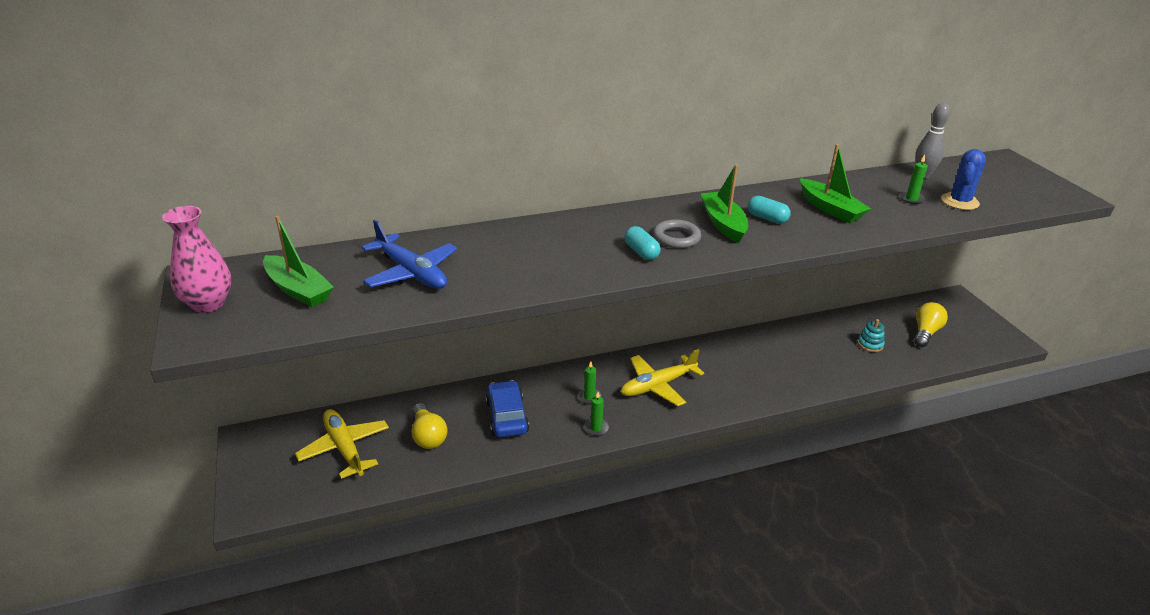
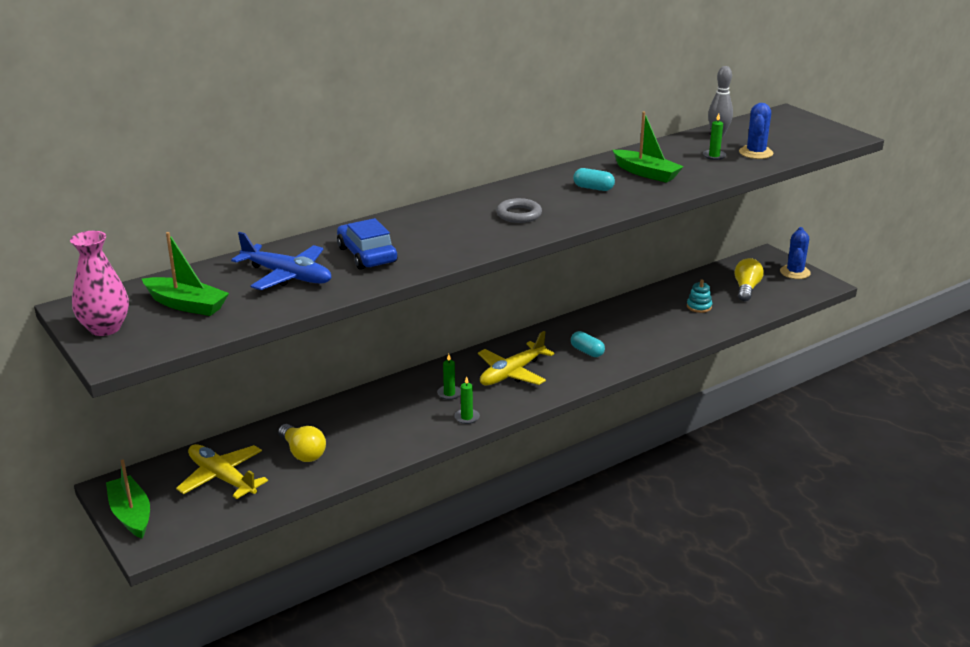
camera: 15 degrees left, 5 degrees down
blue car [485,380,529,437] -> blue car moved to [337,218,398,270]
turquoise capsule [625,226,661,260] -> turquoise capsule moved to [571,331,605,357]
green boat [701,164,748,243] -> green boat moved to [106,460,150,538]
none -> blue cactus [780,227,811,279]

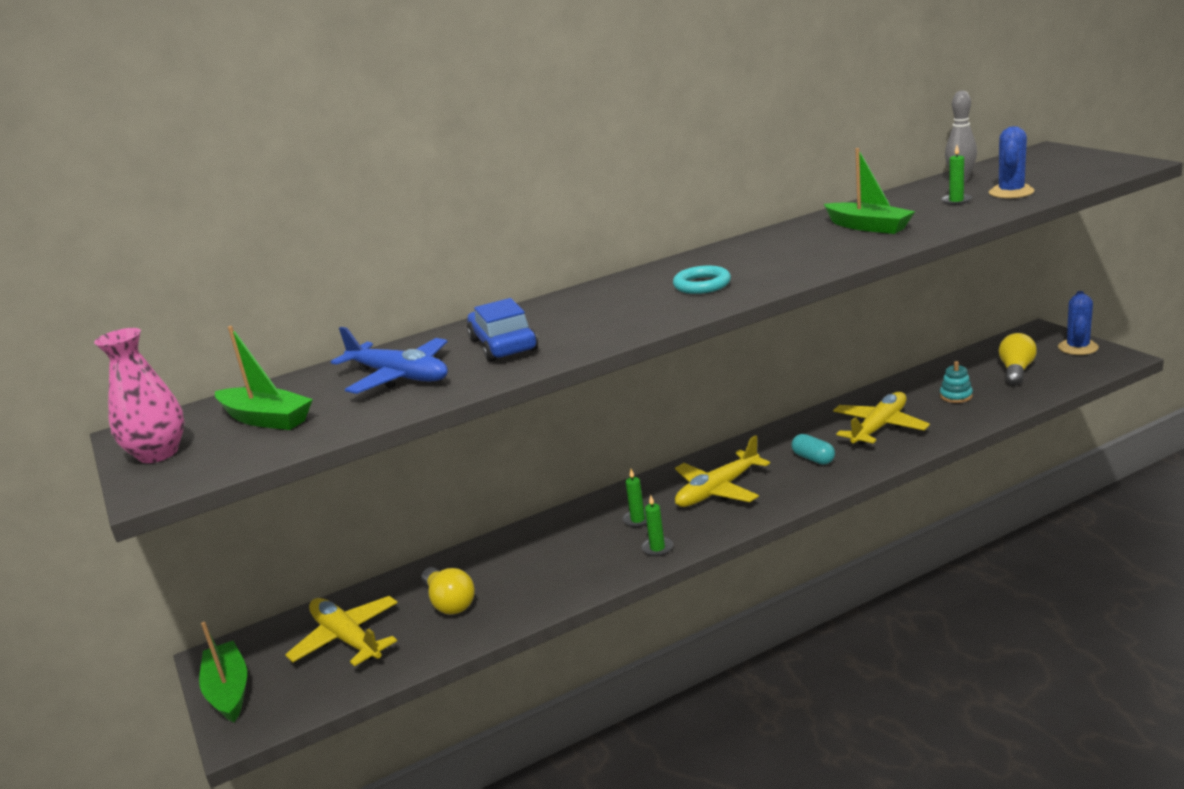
camera: 10 degrees right, 5 degrees down
grey ring [497,198,542,223] -> turquoise ring [673,266,731,294]
turquoise capsule [573,168,615,191] -> none
none -> yellow plane [833,392,930,445]

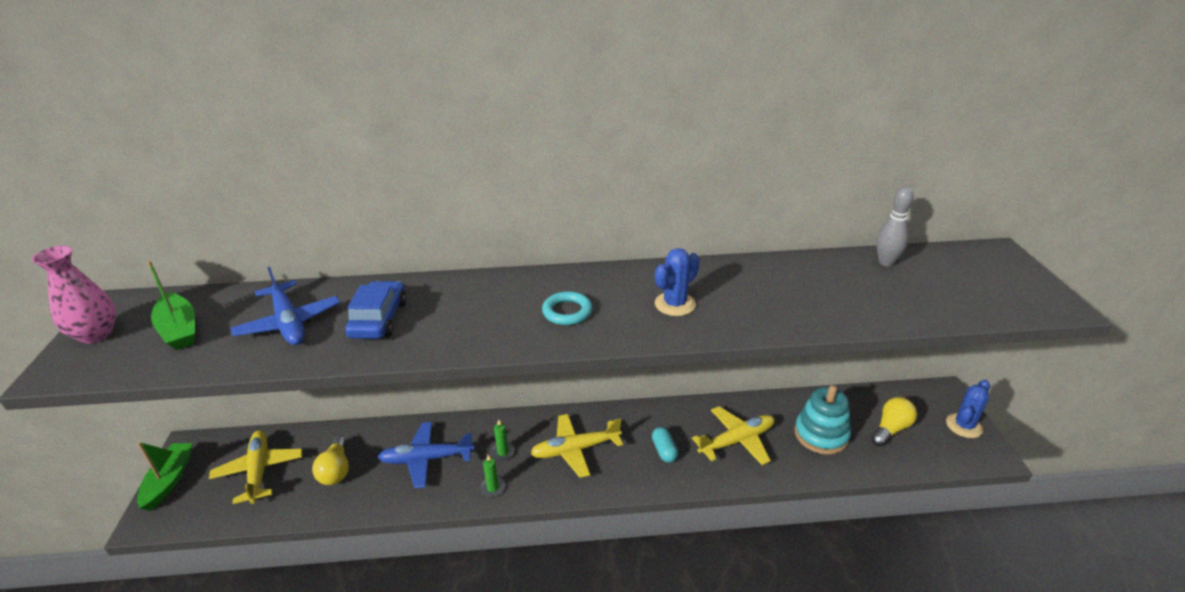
camera: 20 degrees right, 10 degrees up
green boat [824,148,915,234] -> none
turquoise stacking toy [940,361,973,403] -> turquoise stacking toy [794,385,851,455], size x1.94
green candle [941,145,972,205] -> none
blue cactus [989,126,1035,198] -> blue cactus moved to [655,248,700,316]
none -> blue plane [378,422,474,488]

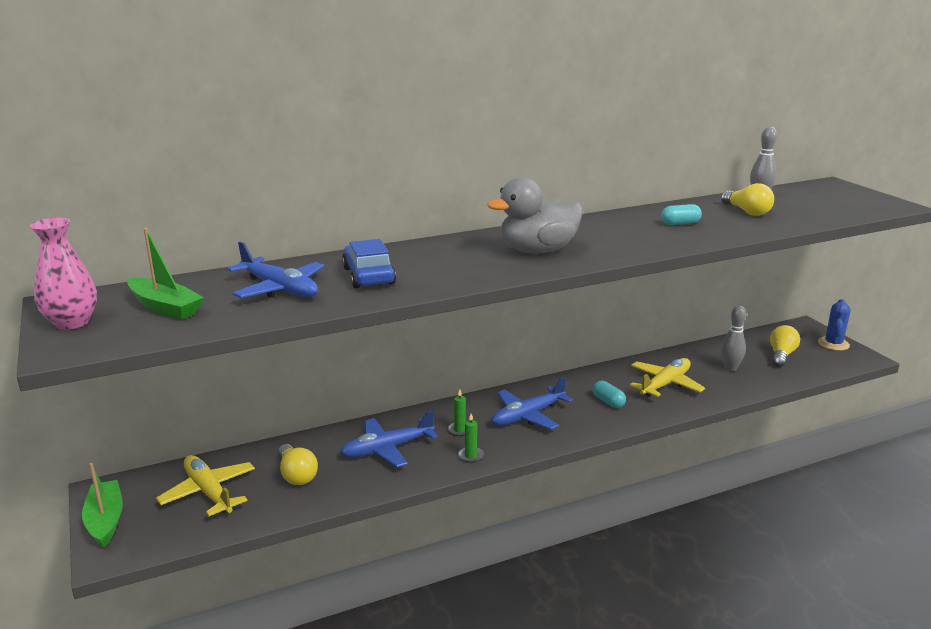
camera: 20 degrees left, 10 degrees down
yellow plane [530,414,623,478] -> blue plane [492,376,573,430]
turquoise ring [542,291,592,325] -> grey duck [487,177,583,253]
blue cactus [655,248,700,316] -> none
turquoise stacking toy [794,385,851,455] -> grey bowling pin [721,306,746,371]
none -> turquoise capsule [661,204,702,225]
none -> yellow light bulb [721,183,774,216]

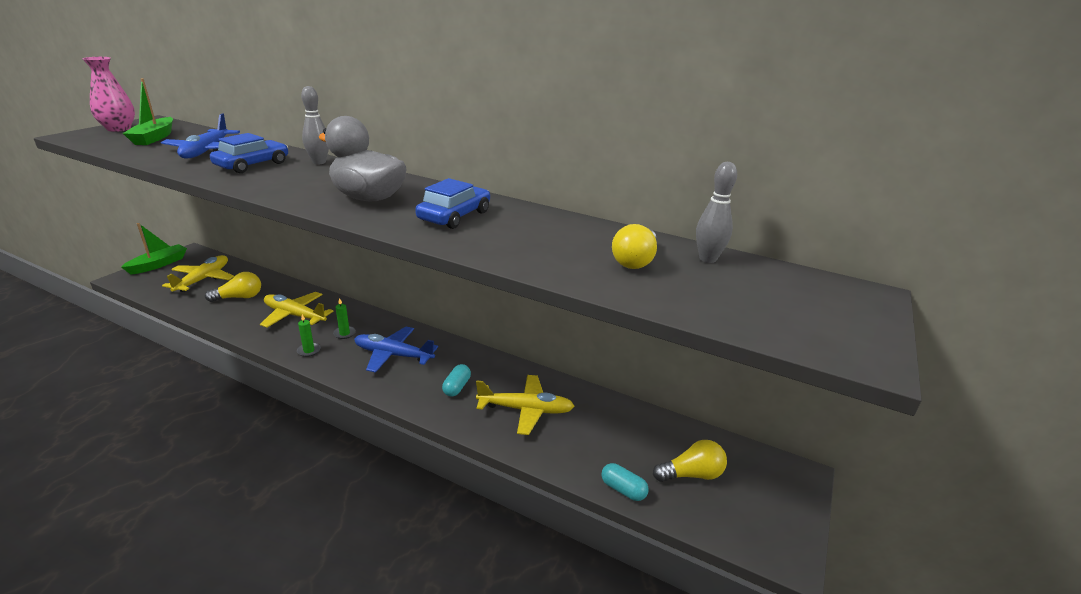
camera: 50 degrees right, 5 degrees up
yellow light bulb [278,444,318,485] -> yellow light bulb turned 135 degrees counterclockwise [205,272,261,302]
blue plane [340,410,438,467] -> yellow plane [260,292,334,328]
turquoise capsule [661,204,702,225] -> turquoise capsule moved to [601,463,649,501]
grey bowling pin [721,306,746,371] -> grey bowling pin moved to [301,86,329,164]
blue cactus [818,299,850,351] -> none
none -> blue car [415,178,490,229]

